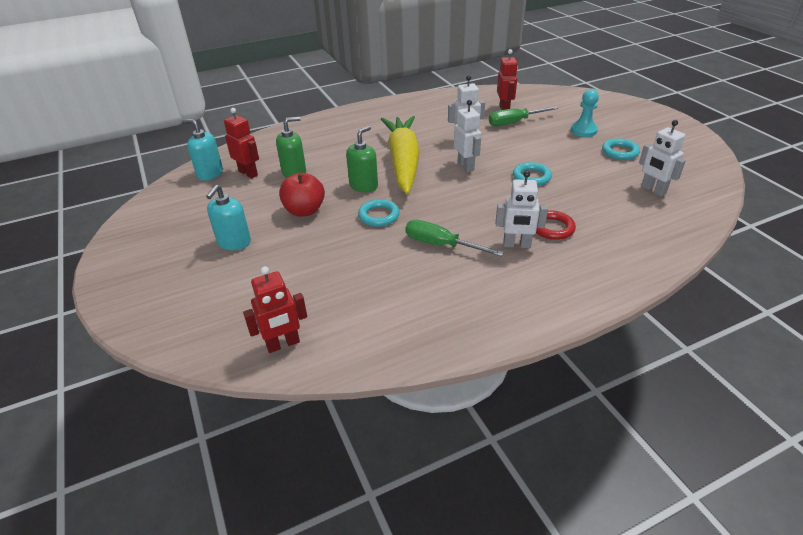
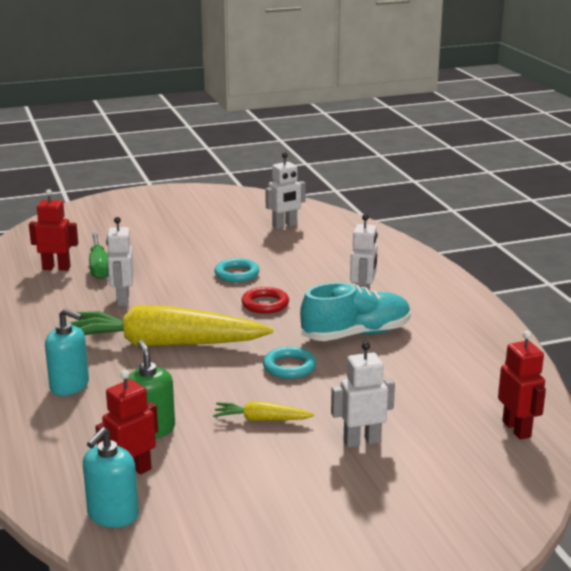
camera: 85 degrees left, 15 degrees down
turquoise soap dispenser [206,185,251,250] -> turquoise soap dispenser moved to [45,308,89,396]
red apple [279,172,325,217] -> yellow carrot [213,401,315,421]
green soap dispenser [346,126,378,193] -> none
green screwdriver [405,220,504,256] -> turquoise shoe [300,282,411,341]
white robot [454,100,481,172] -> white robot moved to [331,342,395,448]
red ring [536,210,576,240] -> red ring moved to [242,287,289,314]
turquoise pawn [571,89,599,137] -> none
turquoise ring [602,138,640,160] -> none

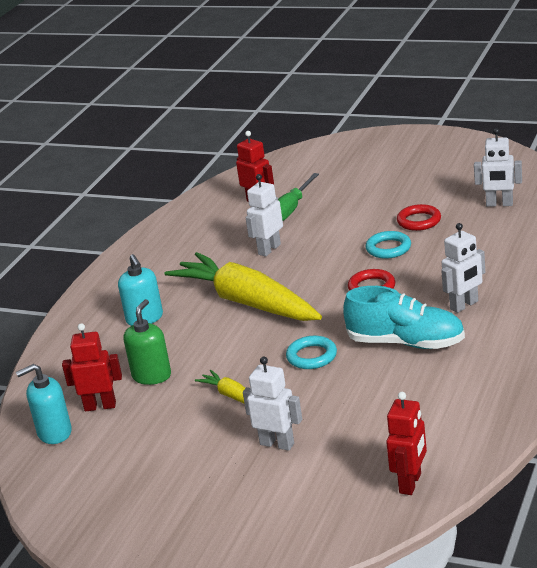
camera: 45 degrees right, 5 degrees up
none -> red ring [397,204,441,231]

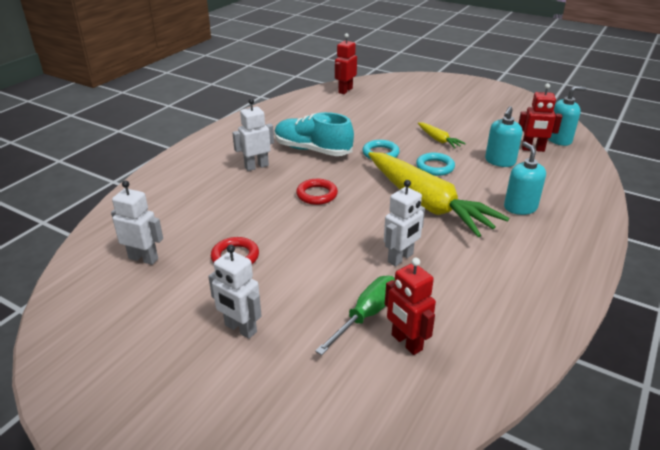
camera: 175 degrees left, 5 degrees up
green soap dispenser [124,299,171,385] -> turquoise soap dispenser [485,106,523,167]
white robot [243,356,302,451] -> white robot moved to [208,245,261,339]
turquoise ring [366,231,411,259] -> turquoise ring moved to [416,153,455,176]

